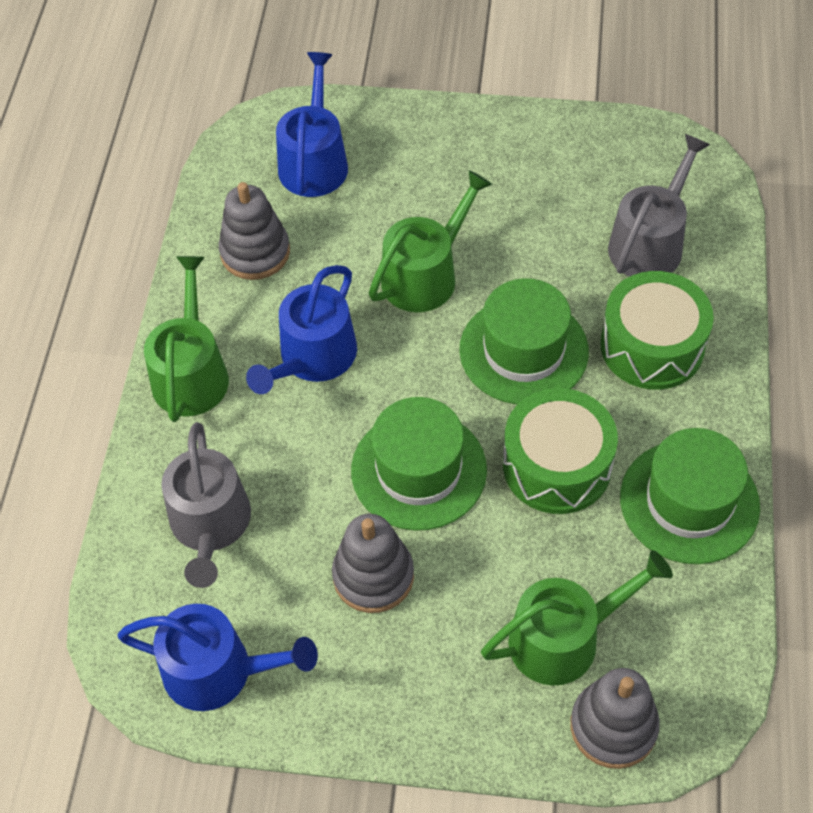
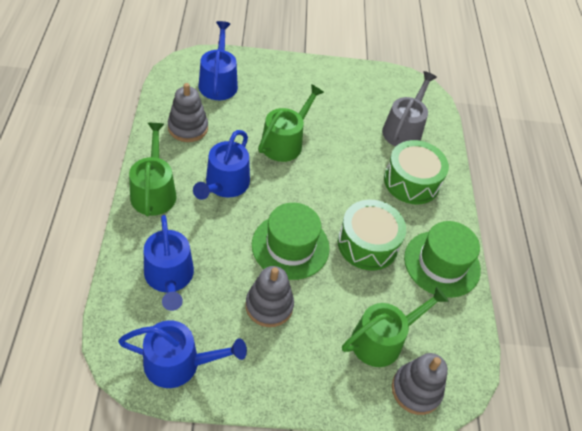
camera: 15 degrees left, 5 degrees down
grey watering can [161,422,251,588] -> blue watering can [144,215,194,311]
green hat [459,278,589,405] -> none

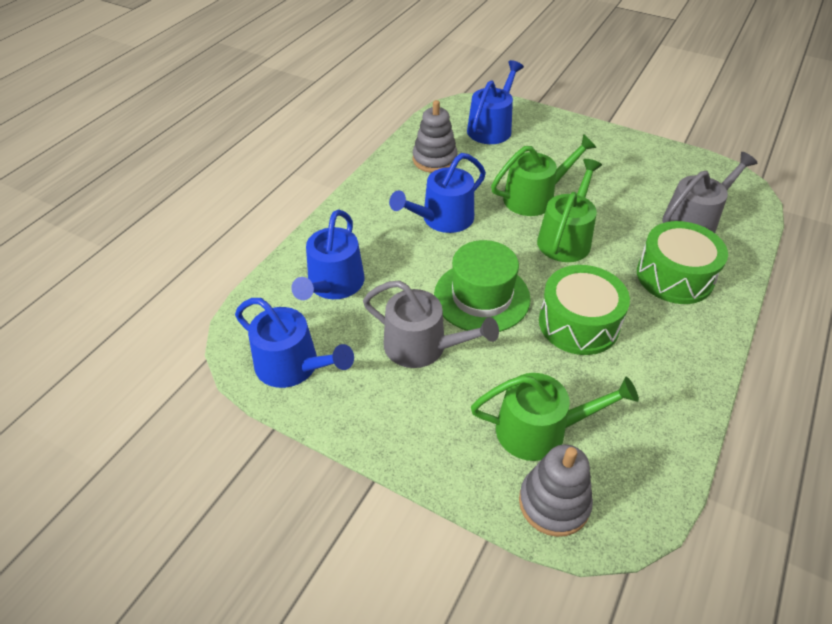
camera: 35 degrees right, 5 degrees down
green watering can [129,123,176,216] -> green watering can moved to [537,159,602,262]
grey stacking toy [245,266,294,327] -> grey watering can [363,280,499,368]
green hat [404,221,481,298] -> none

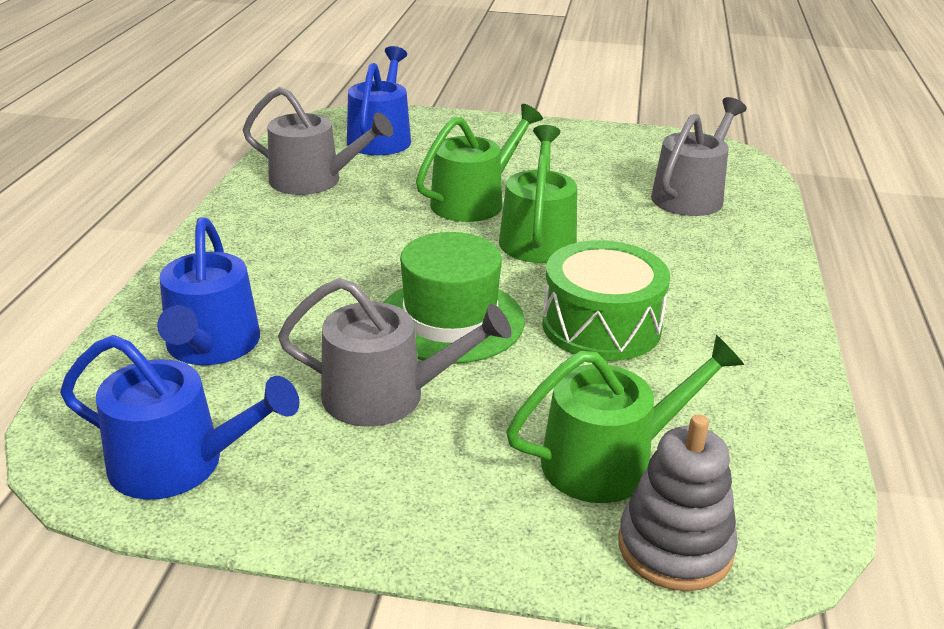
camera: 20 degrees left, 15 degrees down
blue watering can [389,153,486,233] -> none
grey stacking toy [413,100,458,173] -> grey watering can [243,87,393,195]
green drum [637,221,728,304] -> none

